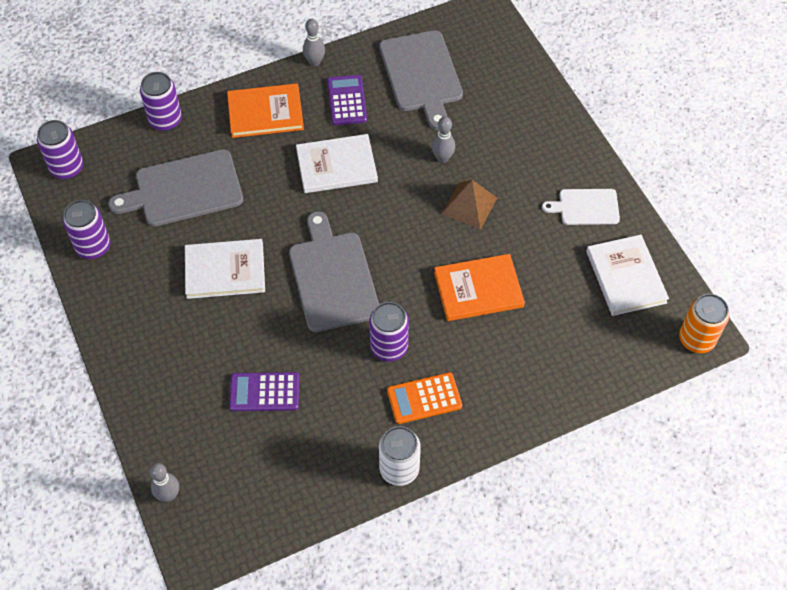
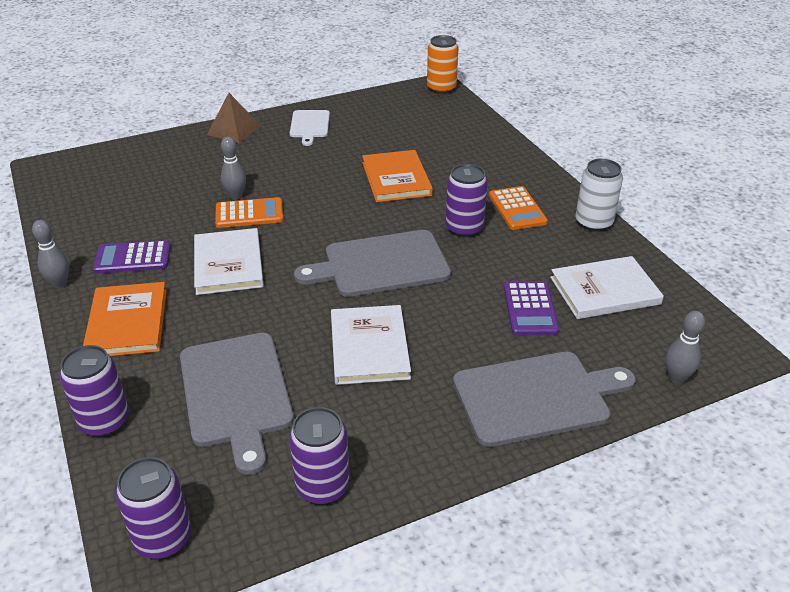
camera: 90 degrees left, 20 degrees down
grey cutting board [379,30,463,130] -> grey cutting board moved to [453,352,636,447]
brown pyramid [442,180,497,230] -> brown pyramid moved to [207,93,261,143]
white book [586,235,669,316] -> white book moved to [550,256,664,319]
none -> orange calculator [215,197,284,228]

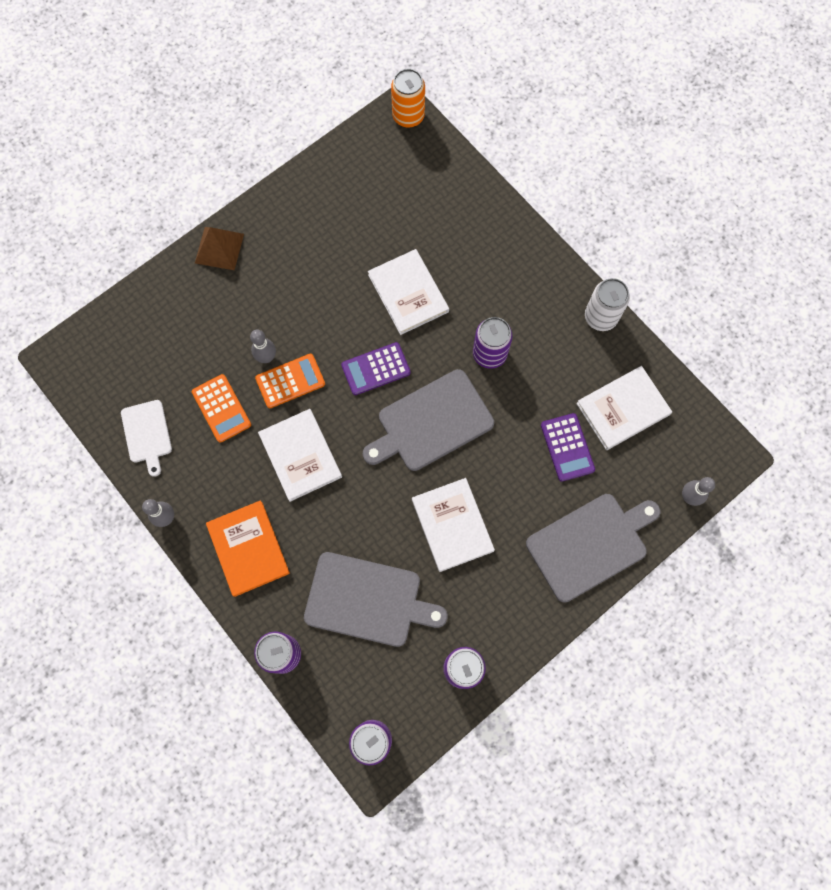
camera: 15 degrees left, 35 degrees up
purple calculator [93,240,171,273] -> purple calculator moved to [341,342,411,395]
grey cutting board [180,333,294,475] -> grey cutting board turned 45 degrees counterclockwise [304,552,448,647]
white cutting board [290,110,330,146] -> white cutting board moved to [121,400,172,477]
orange book [362,150,433,202] -> white book [368,249,449,335]
orange calculator [489,186,548,230] -> orange calculator moved to [192,374,251,443]

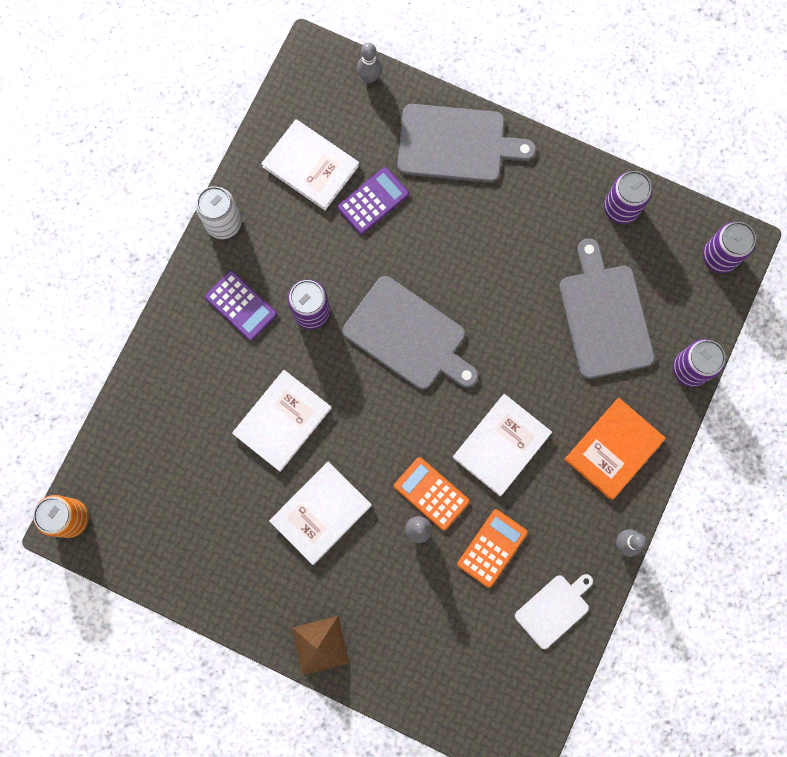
camera: 115 degrees left, 5 degrees up
purple calculator [341,342,411,395] -> purple calculator moved to [205,271,277,341]
white book [412,478,495,572] -> white book moved to [269,462,372,565]
grey cutting board [526,494,660,603] -> grey cutting board turned 150 degrees clockwise [397,104,536,183]

